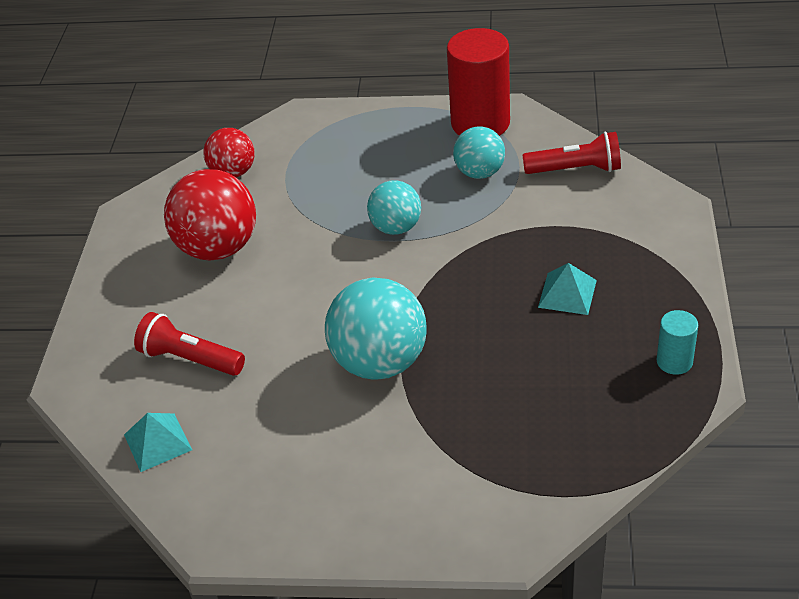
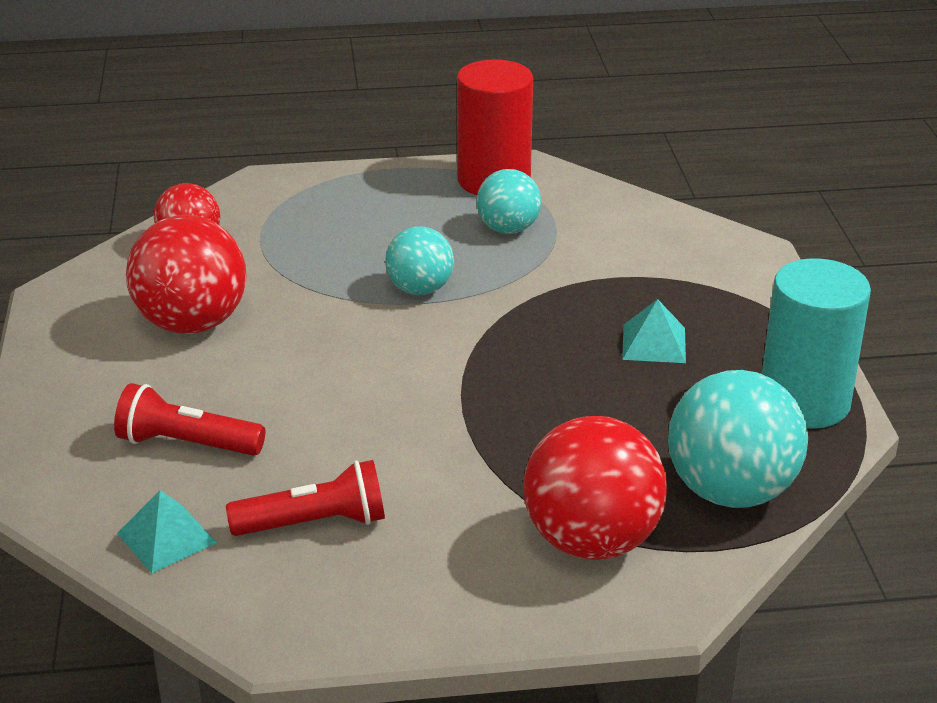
camera: 15 degrees left, 10 degrees down
turquoise ball [325,278,427,379] -> turquoise ball moved to [668,370,808,508]
red flashlight [522,132,621,174] -> red flashlight moved to [226,460,385,536]
turquoise cylinder [656,310,698,375] -> turquoise cylinder [762,258,871,429], size x2.05
none -> red ball [523,416,667,560]

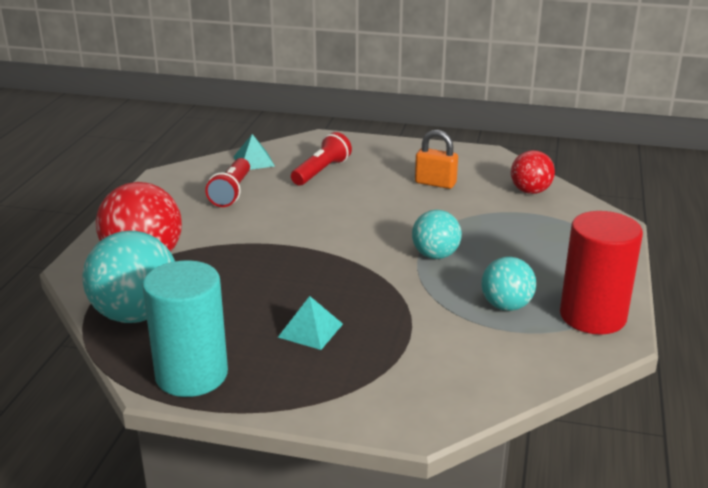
camera: 110 degrees right, 5 degrees down
red ball [126,215,247,334] -> orange padlock [415,130,458,189]

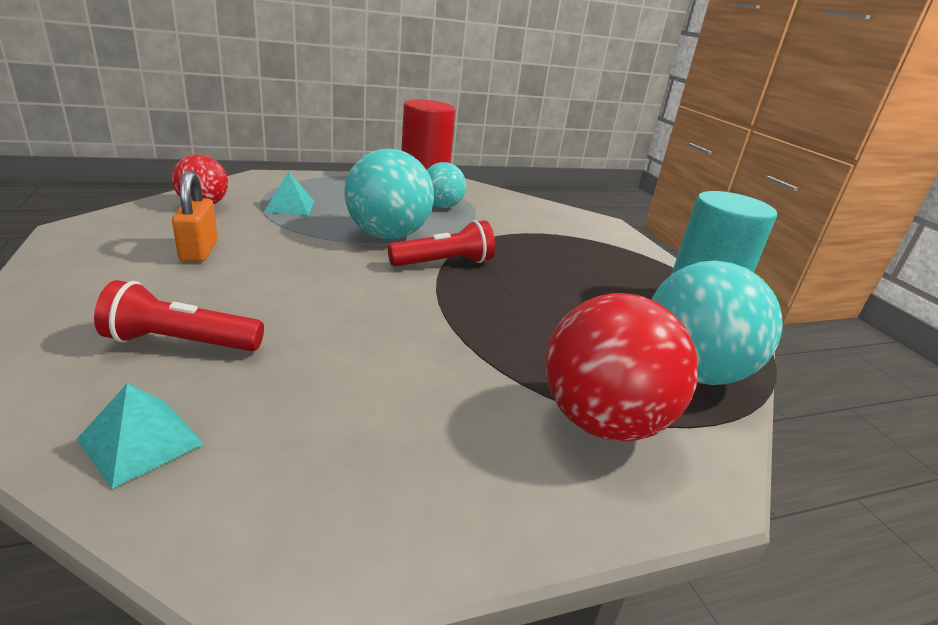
camera: 125 degrees left, 0 degrees up
red flashlight [205,158,250,207] -> red flashlight moved to [388,220,495,267]
turquoise pyramid [278,296,343,350] -> turquoise pyramid moved to [264,171,314,215]
turquoise ball [412,210,462,259] -> turquoise ball [344,148,434,239], size x1.66

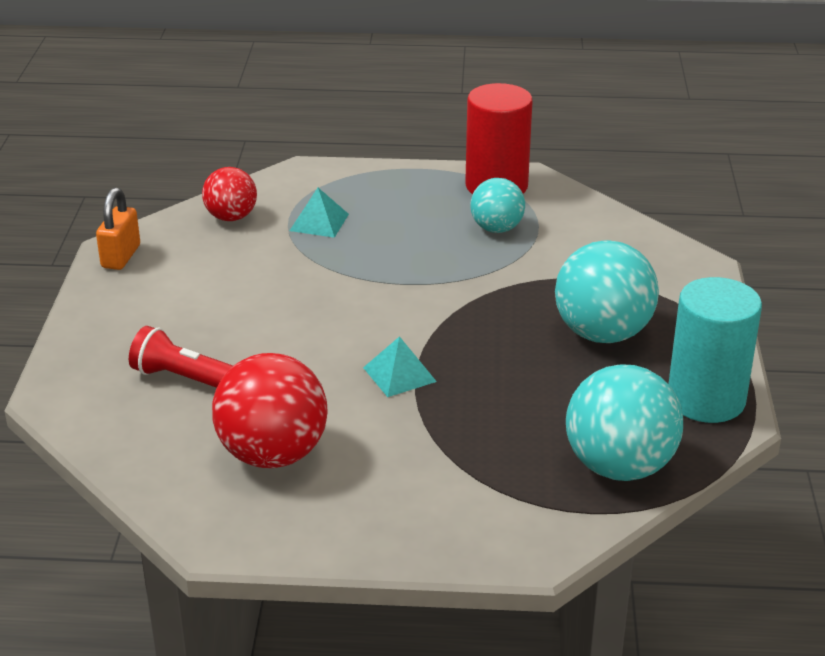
camera: 25 degrees right, 5 degrees up
turquoise pyramid [77,383,205,489] -> turquoise pyramid moved to [363,336,437,397]
orange padlock [172,171,218,262] -> orange padlock moved to [96,188,140,270]
turquoise ball [344,148,434,239] -> turquoise ball moved to [555,240,659,343]
red flashlight [388,220,495,267] -> none
red ball [546,293,698,441] -> red ball moved to [212,353,328,468]

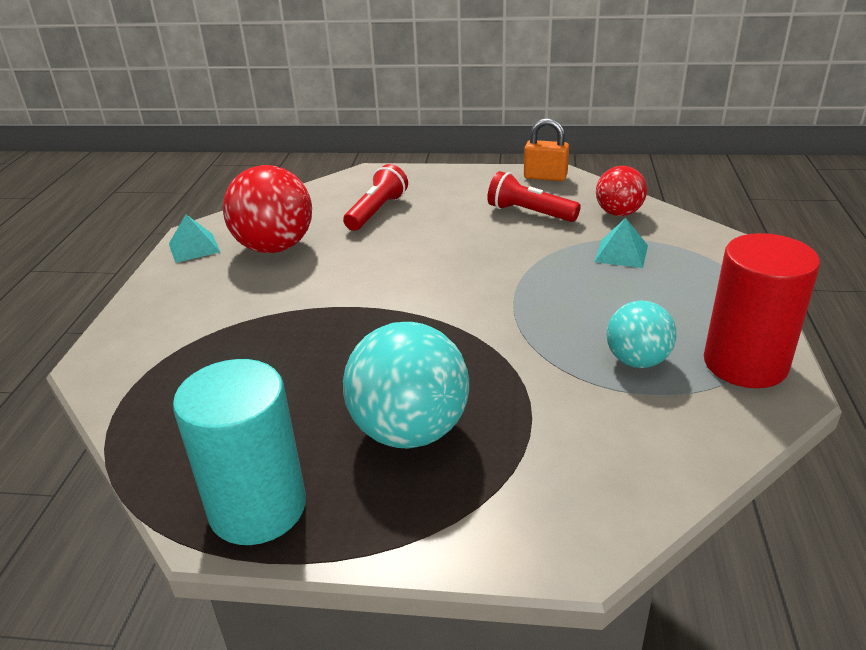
camera: 95 degrees right, 0 degrees up
turquoise pyramid [363,336,437,397] -> turquoise pyramid moved to [169,214,220,263]
turquoise ball [566,364,683,481] -> none
none -> red flashlight [487,171,581,222]

